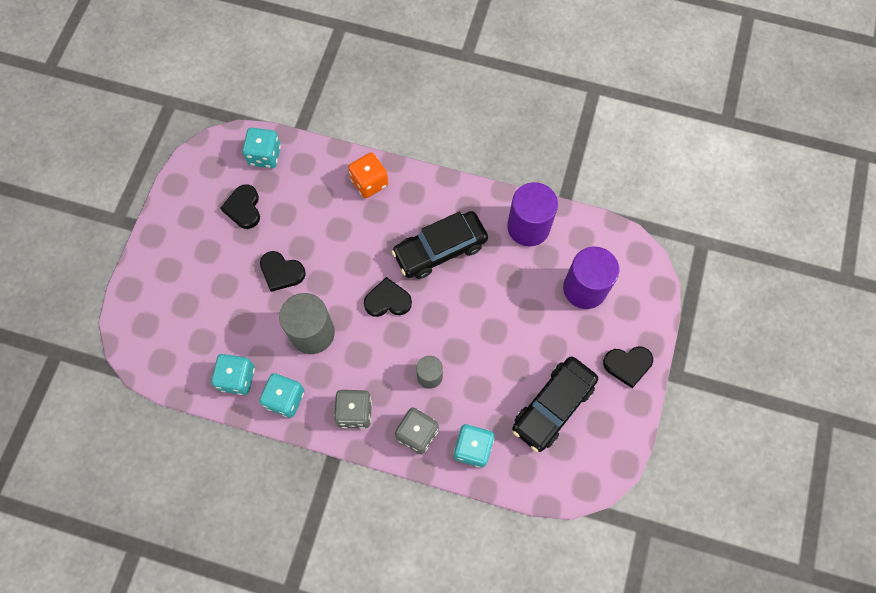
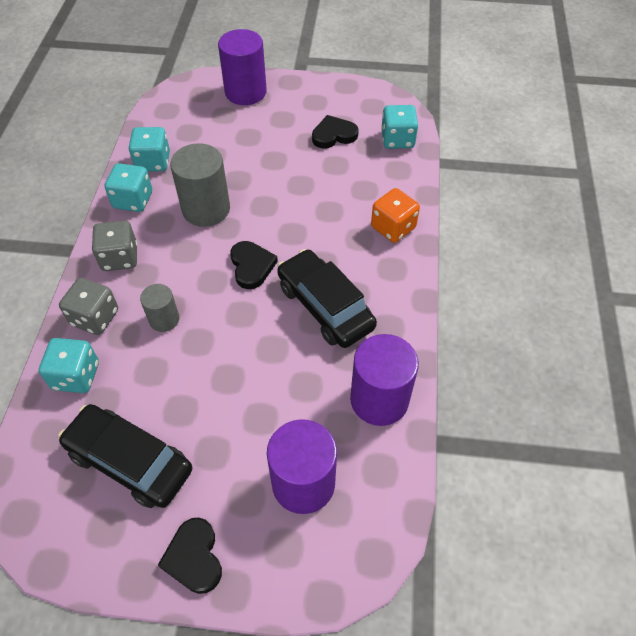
camera: 80 degrees right, 15 degrees down
black heart [260,251,306,292] -> none
none -> purple cylinder [218,29,267,105]

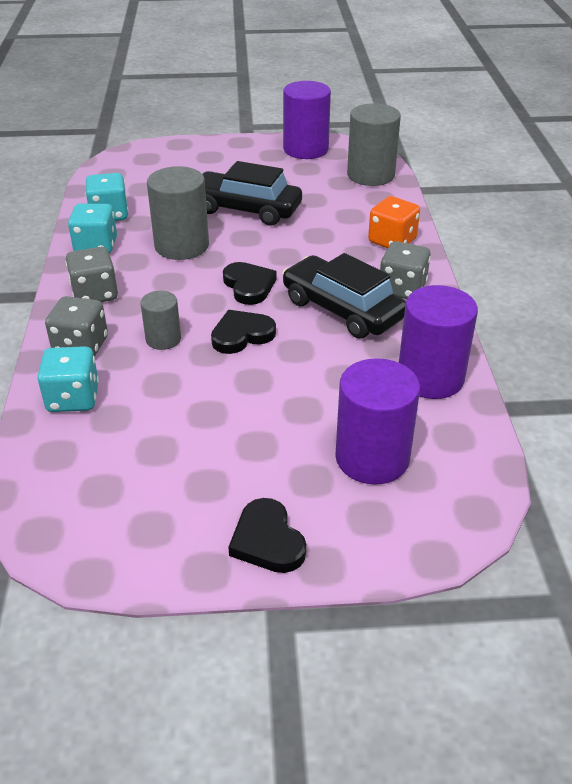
camera: 10 degrees left, 15 degrees down
black car [58,404,192,508] -> black car moved to [202,161,302,225]
purple cylinder [218,29,267,105] -> purple cylinder moved to [283,81,331,159]
black heart [312,115,359,149] -> black heart moved to [211,310,276,354]
turquoise dice [381,105,418,149] -> grey cylinder [347,103,401,186]
none -> grey dice [380,241,431,299]

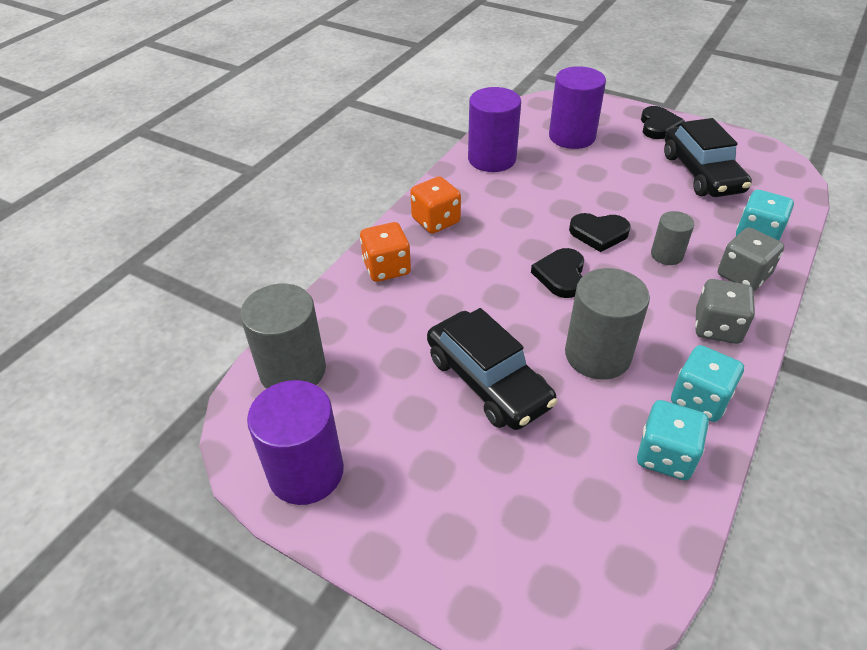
camera: 145 degrees left, 5 degrees up
black car [282,253,406,339] -> black car moved to [664,118,752,197]
grey dice [380,241,431,299] -> orange dice [410,176,461,234]

